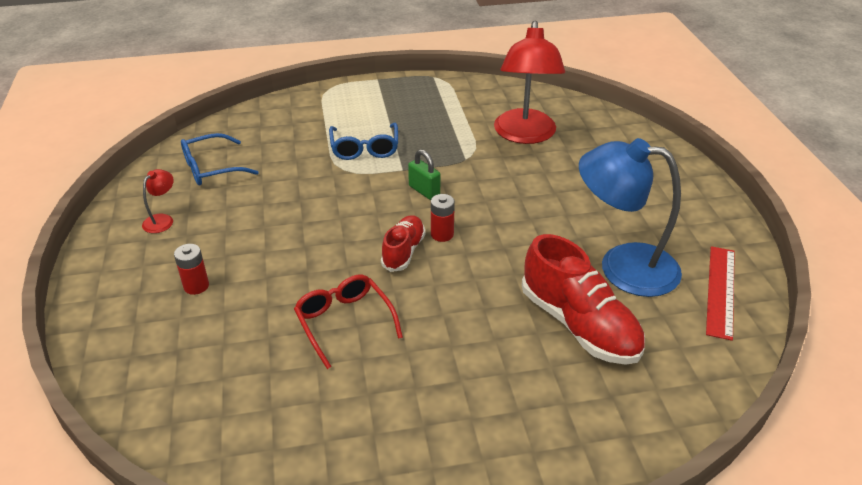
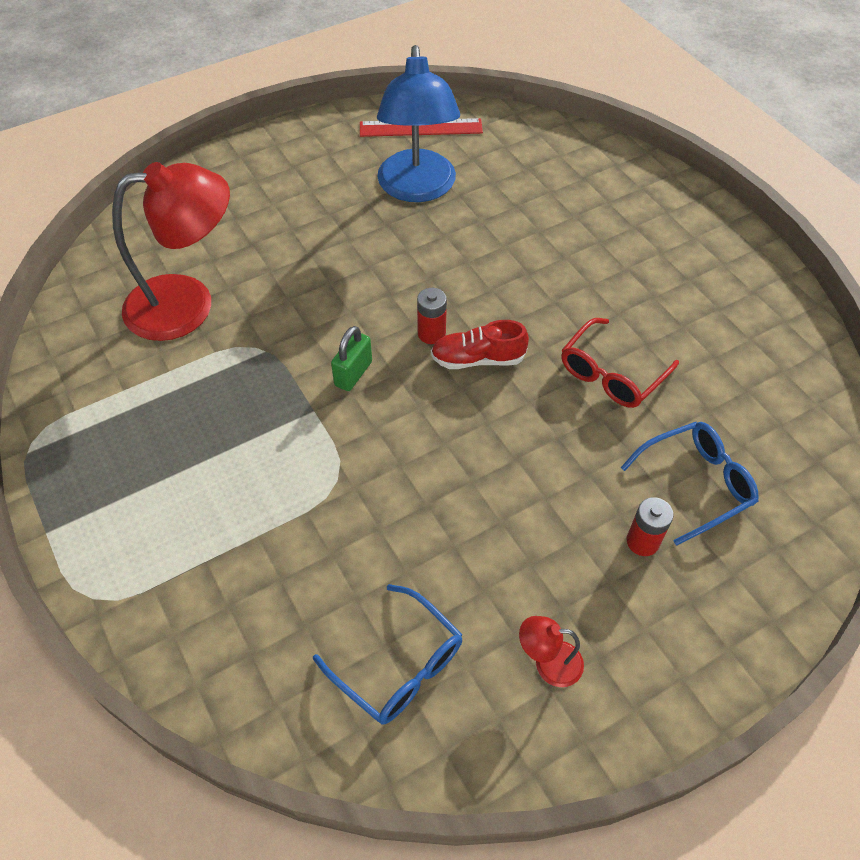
camera: 110 degrees left, 15 degrees up
blue glasses [329,123,398,160] -> blue glasses moved to [621,422,759,546]
red shoe [522,234,645,365] -> none

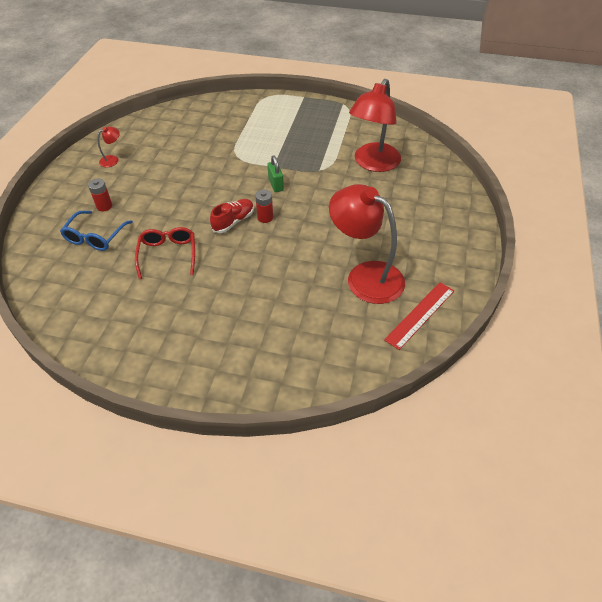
camera: 135 degrees right, 5 degrees down
blue glasses [313,584,463,725] -> none
blue lamp [377,45,460,202] -> red lamp [329,184,405,304]

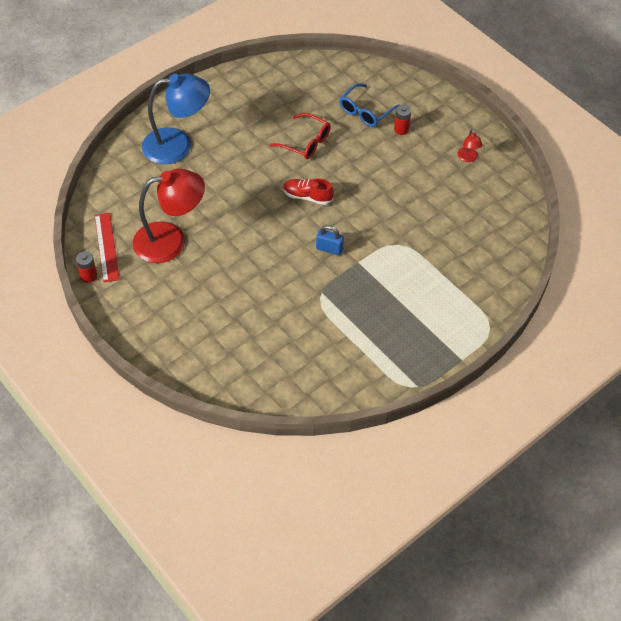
camera: 125 degrees right, 5 degrees up
blue glasses [60,211,133,251] -> blue glasses turned 105 degrees counterclockwise [339,83,400,127]
red shoe [210,199,254,233] -> red shoe turned 120 degrees clockwise [283,178,334,205]
red battery [255,190,273,223] -> red battery moved to [76,251,97,283]
green padlock [267,155,284,192] -> blue padlock [316,225,344,255]
red lamp [349,79,401,172] -> none
none -> blue lamp [142,74,210,164]

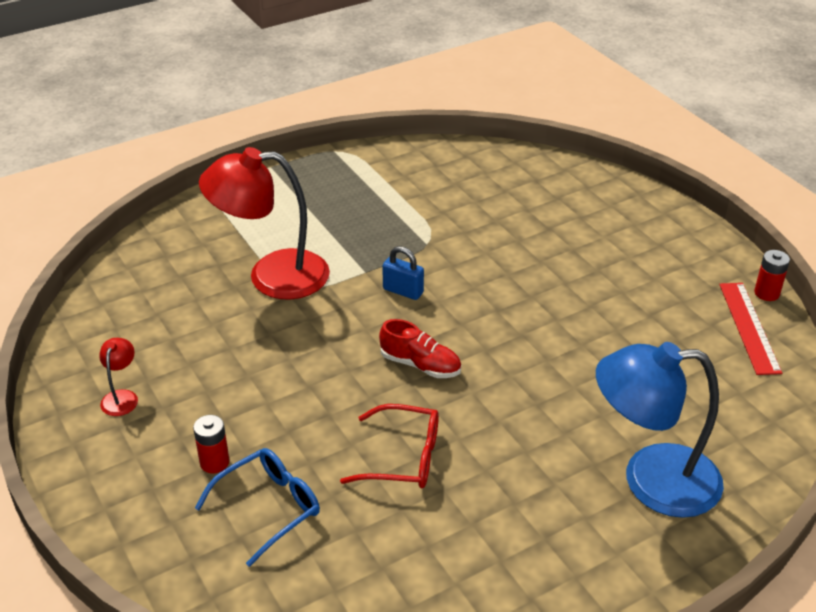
camera: 170 degrees left, 15 degrees down
red lamp [133,169,205,263] -> red lamp moved to [199,147,330,300]
red glasses [270,113,331,159] -> red glasses turned 150 degrees clockwise [340,404,439,489]

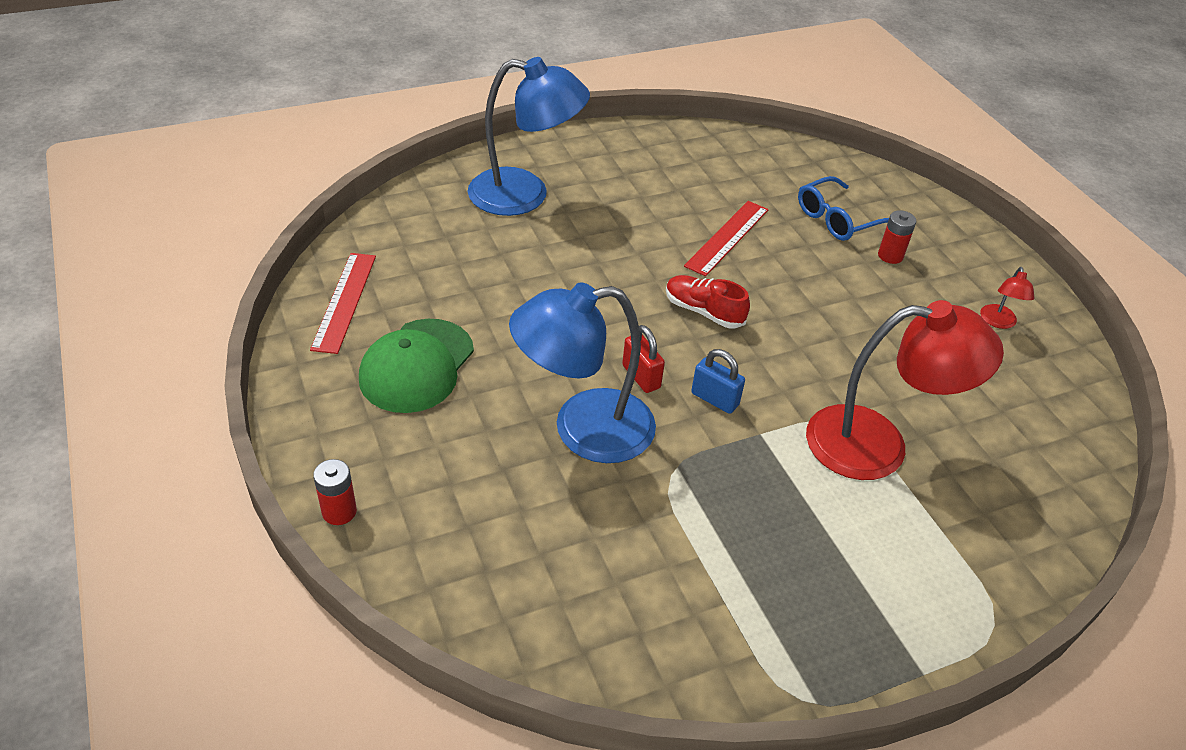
camera: 175 degrees left, 5 degrees up
red glasses [340,404,439,489] -> red ruler [684,201,769,276]
red battery [754,250,790,301] -> red battery moved to [313,459,357,525]
none -> green cap [359,319,474,413]
none -> blue lamp [509,283,656,463]
none -> red padlock [622,325,665,393]

